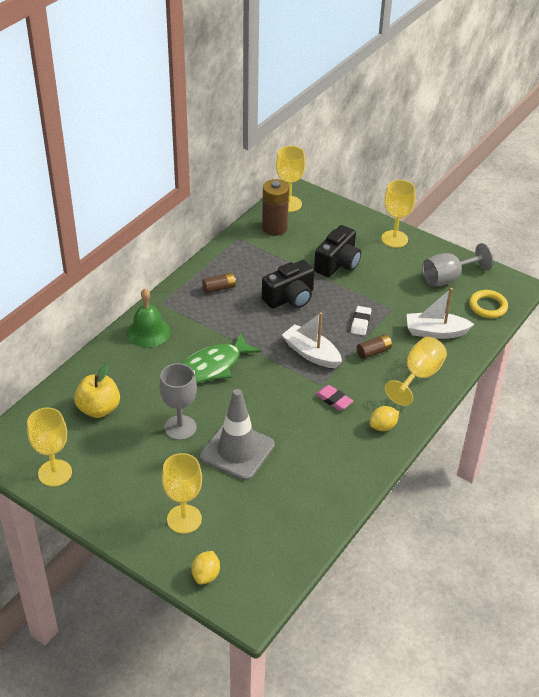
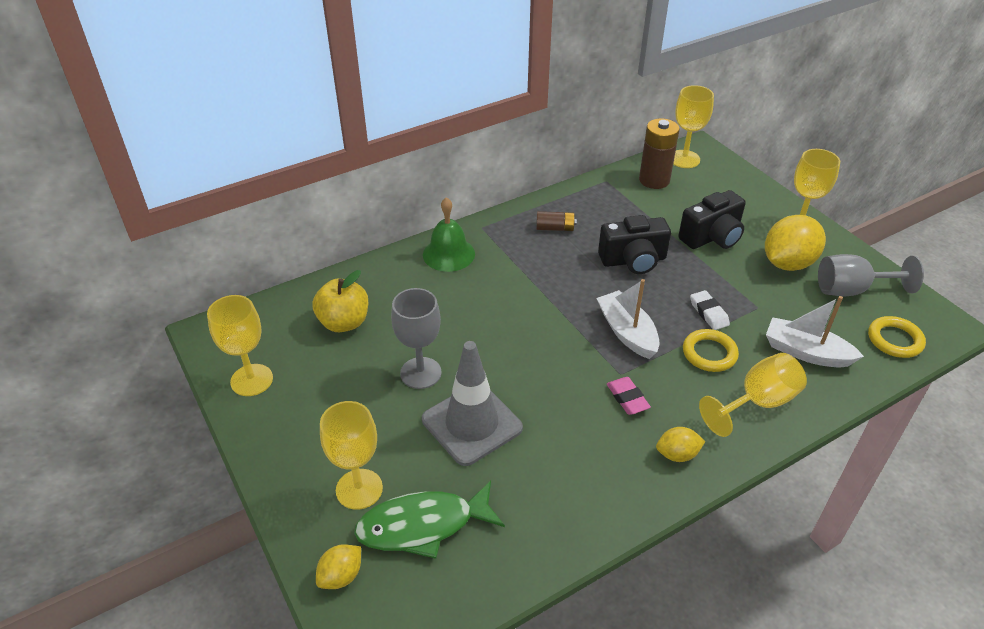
camera: 25 degrees right, 0 degrees up
green fish [181,332,261,383] -> green fish moved to [354,481,505,559]
white eraser [351,306,371,336] -> white eraser turned 60 degrees counterclockwise [690,290,730,330]
brown battery [357,334,392,359] -> yellow ring [683,329,739,372]
none -> yellow lemon [765,215,826,271]

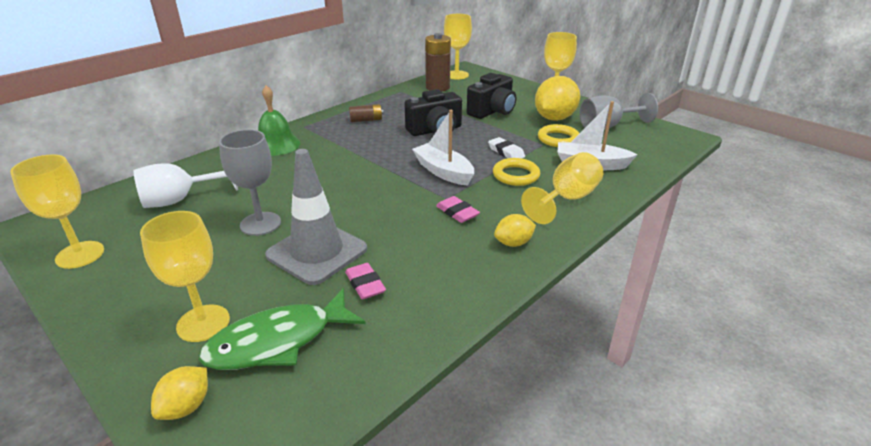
camera: 15 degrees left, 10 degrees down
yellow apple [312,270,368,332] -> white goblet [133,163,238,208]
yellow ring [868,316,926,358] -> yellow ring moved to [538,124,580,147]
none -> pink eraser [345,263,386,300]

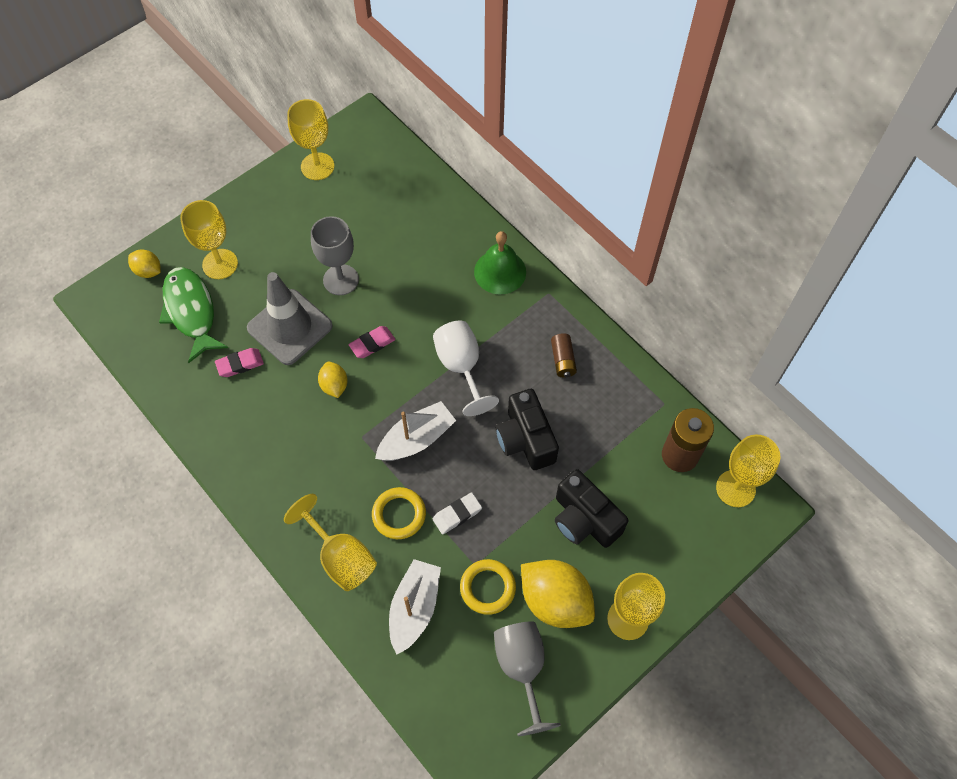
camera: 95 degrees right, 30 degrees up
white goblet [133,163,238,208] -> white goblet moved to [433,320,499,416]
pink eraser [436,196,480,223] -> pink eraser moved to [349,326,395,358]
yellow lemon [494,214,536,247] -> yellow lemon moved to [318,362,348,398]

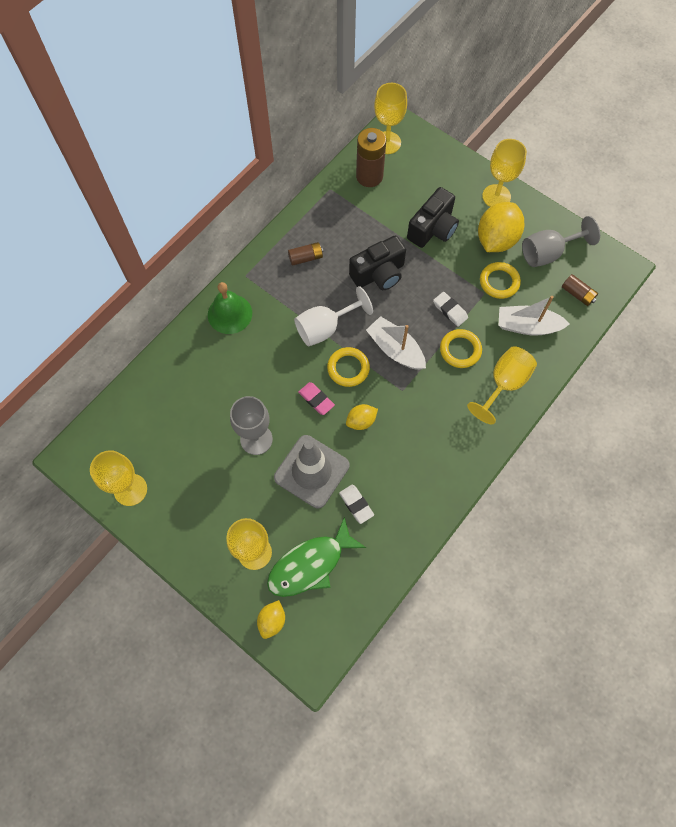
camera: 100 degrees left, 5 degrees up
pink eraser [215,348,264,377] -> white eraser [339,484,374,524]
none -> yellow ring [327,347,370,387]
none -> brown battery [562,274,598,306]

